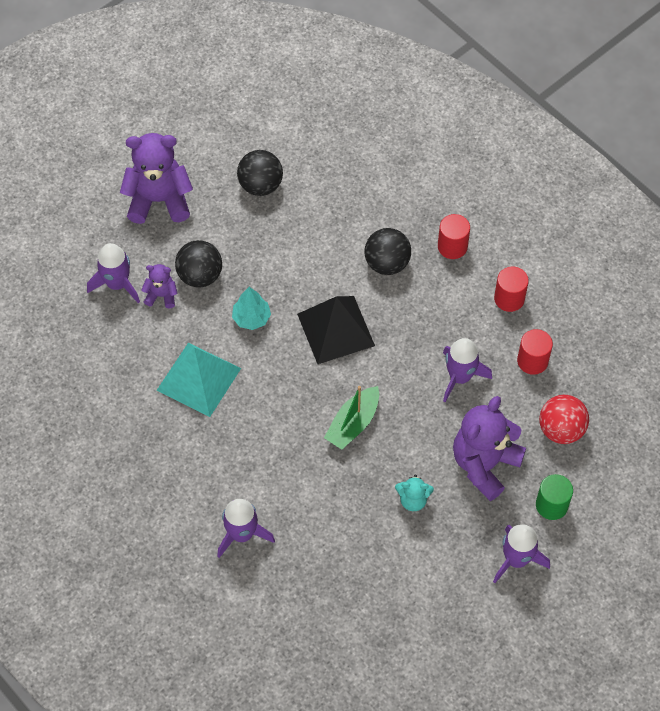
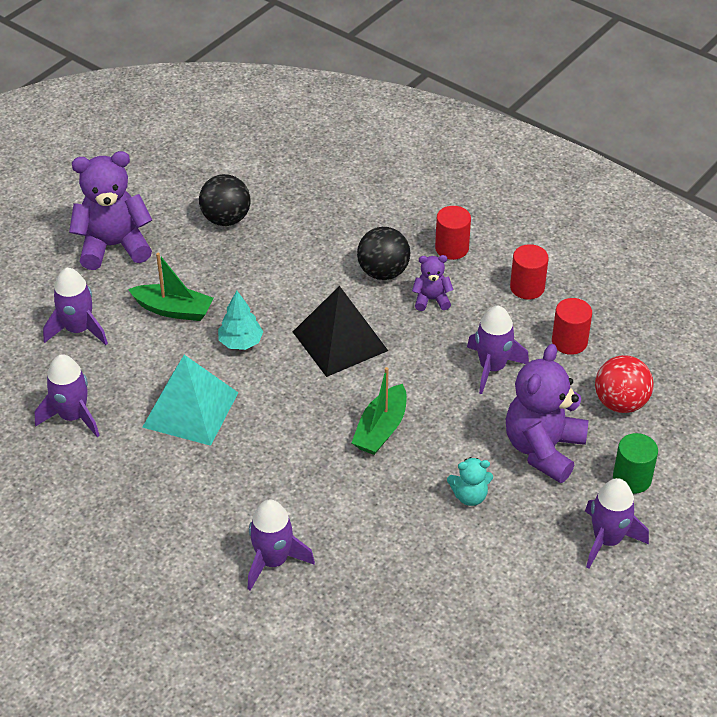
camera: 10 degrees left, 15 degrees down
purple teddy bear [142,264,178,308] -> purple teddy bear moved to [412,255,454,311]
black ball [175,240,222,288] -> green boat [128,253,213,321]
none -> purple rocket [35,354,100,437]

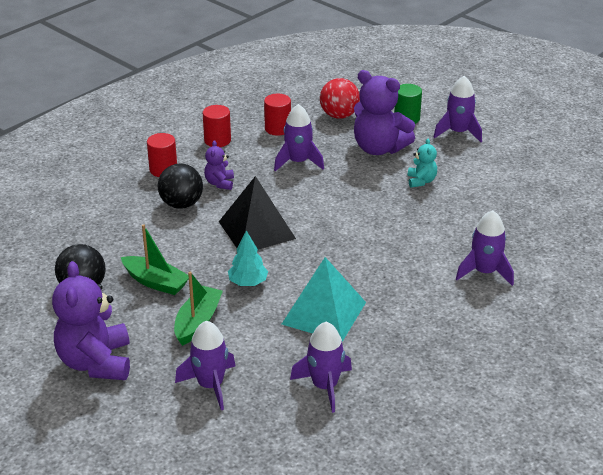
camera: 85 degrees left, 10 degrees down
green boat [351,367,407,455] -> green boat moved to [121,224,189,295]

